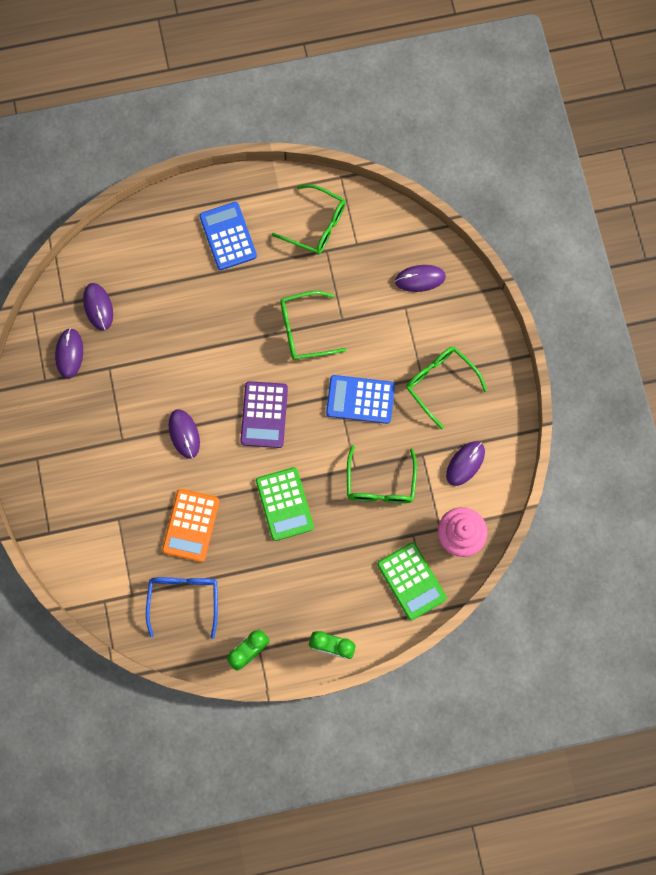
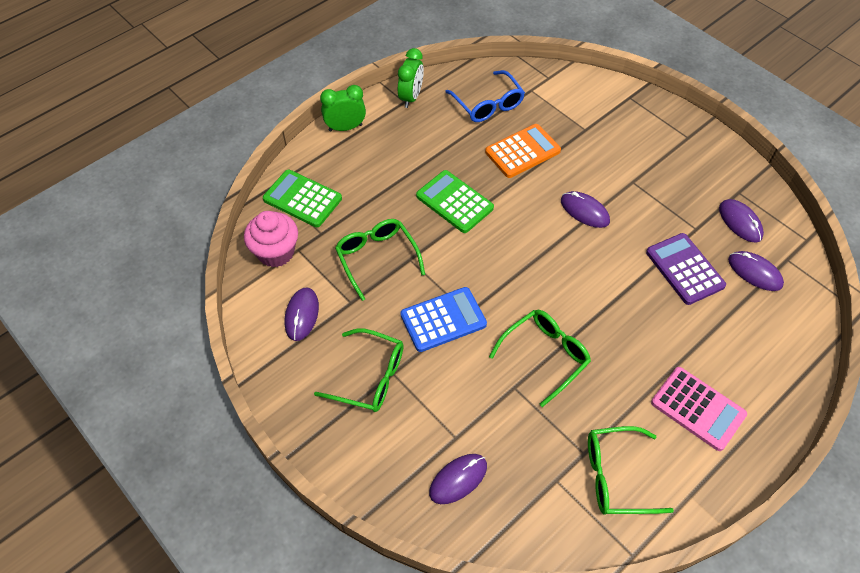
camera: 150 degrees right, 20 degrees down
orange calculator [162,489,220,562] -> orange calculator turned 75 degrees clockwise [485,124,561,178]
blue calculator [199,202,257,270] -> pink calculator [651,367,747,451]
purple calculator [240,381,288,448] -> purple calculator moved to [646,233,726,305]

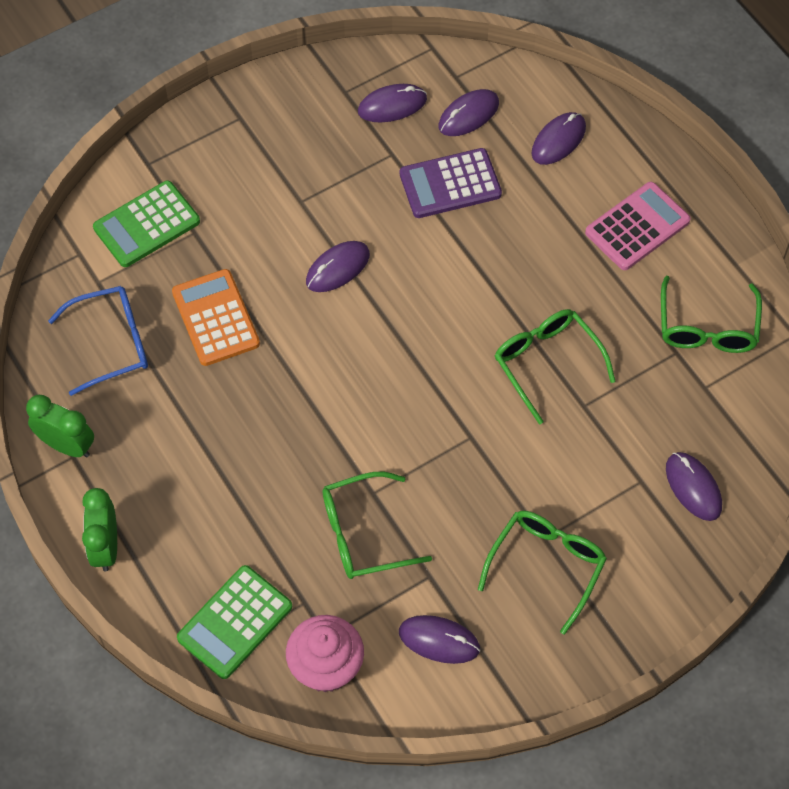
camera: 80 degrees left, 5 degrees up
blue calculator [400,287,487,352] -> none
green calculator [416,170,494,233] -> green calculator moved to [93,180,200,267]
none -> purple mouse [532,112,586,165]

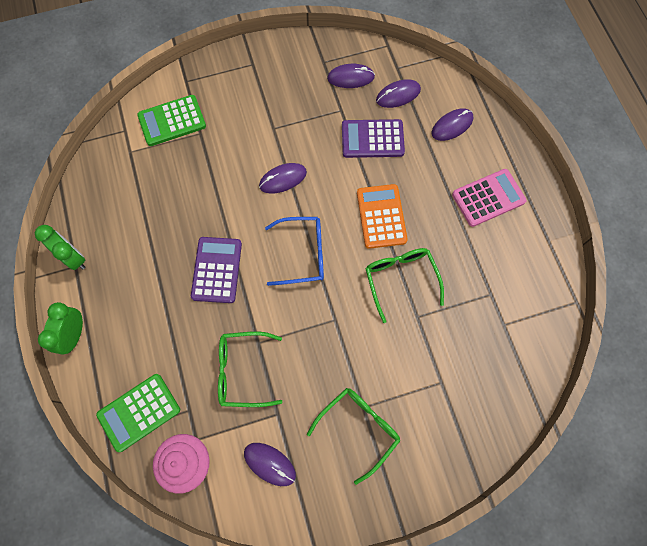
camera: 15 degrees right, 10 degrees up
blue glasses [48,286,148,396] -> blue glasses moved to [265,217,324,286]
orange calculator [172,269,260,366] -> orange calculator moved to [357,184,408,249]
green glasses [661,276,762,353] -> none
purple mouse [666,452,722,521] -> none
none -> purple calculator [191,237,242,303]

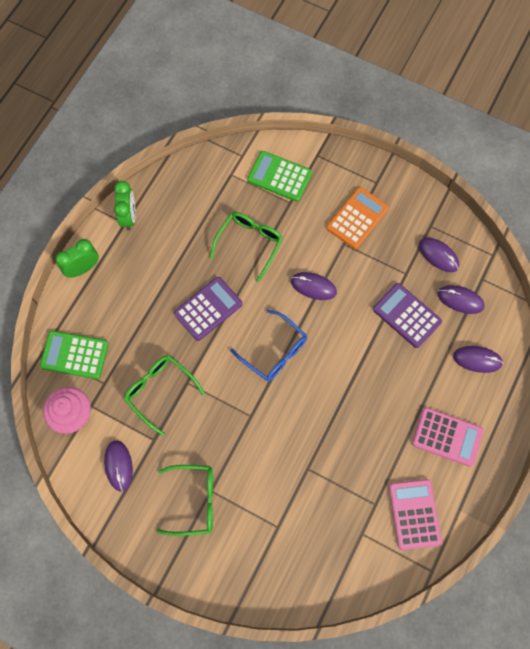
camera: 45 degrees right, 0 degrees up
orange calculator [357,184,408,249] -> orange calculator moved to [327,187,389,249]
green glasses [365,248,444,323] -> green glasses moved to [210,212,283,282]
none -> pink calculator [389,479,442,550]

